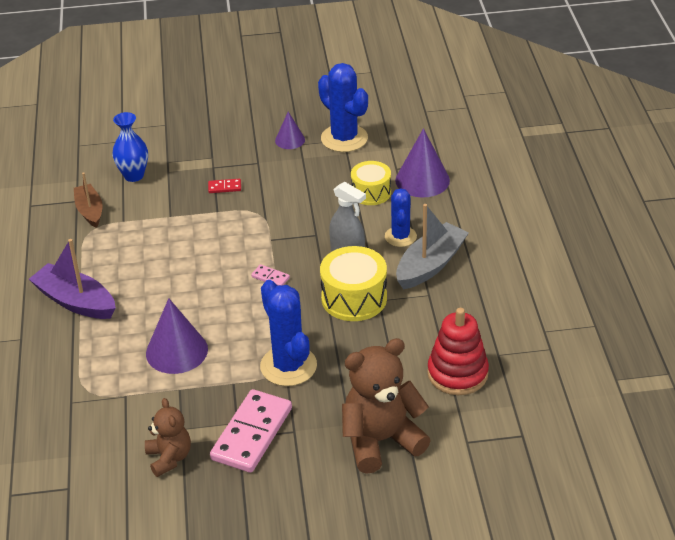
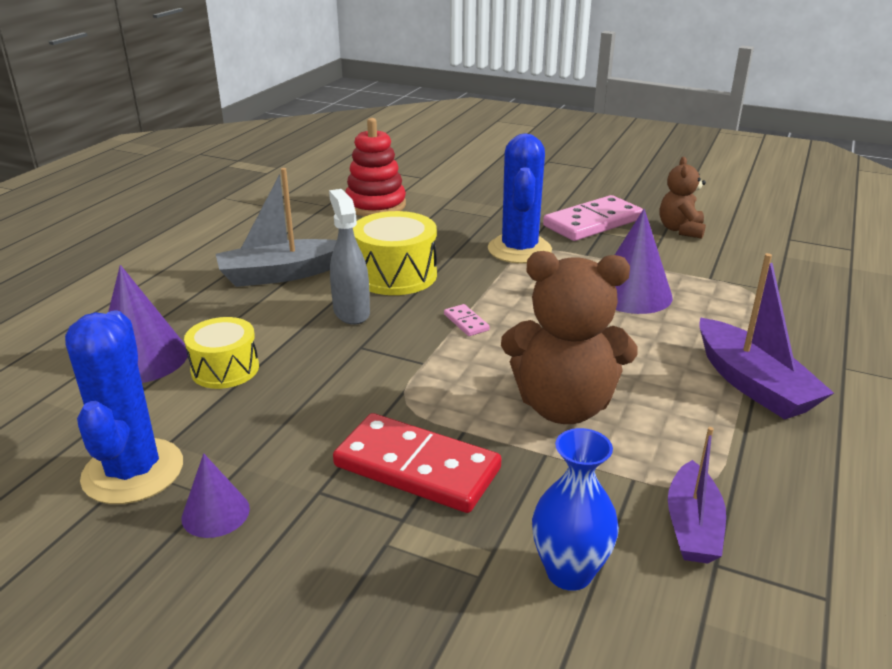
camera: 150 degrees left, 10 degrees down
brown boat [74,173,103,228] -> purple boat [668,427,726,563]
red domino [208,179,241,193] -> red domino [333,413,501,513], size x2.37
brown teddy bear [342,338,431,474] -> brown teddy bear moved to [501,251,638,424]
blue cactus [385,188,417,247] -> none

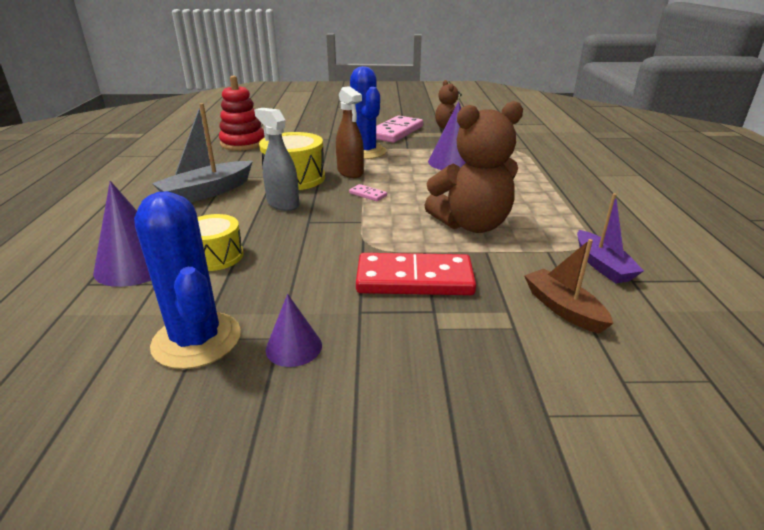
camera: 25 degrees left, 0 degrees up
blue vase [532,428,619,591] -> brown boat [524,239,613,334]
purple boat [699,253,834,420] -> none
none -> brown spray bottle [336,86,364,178]

